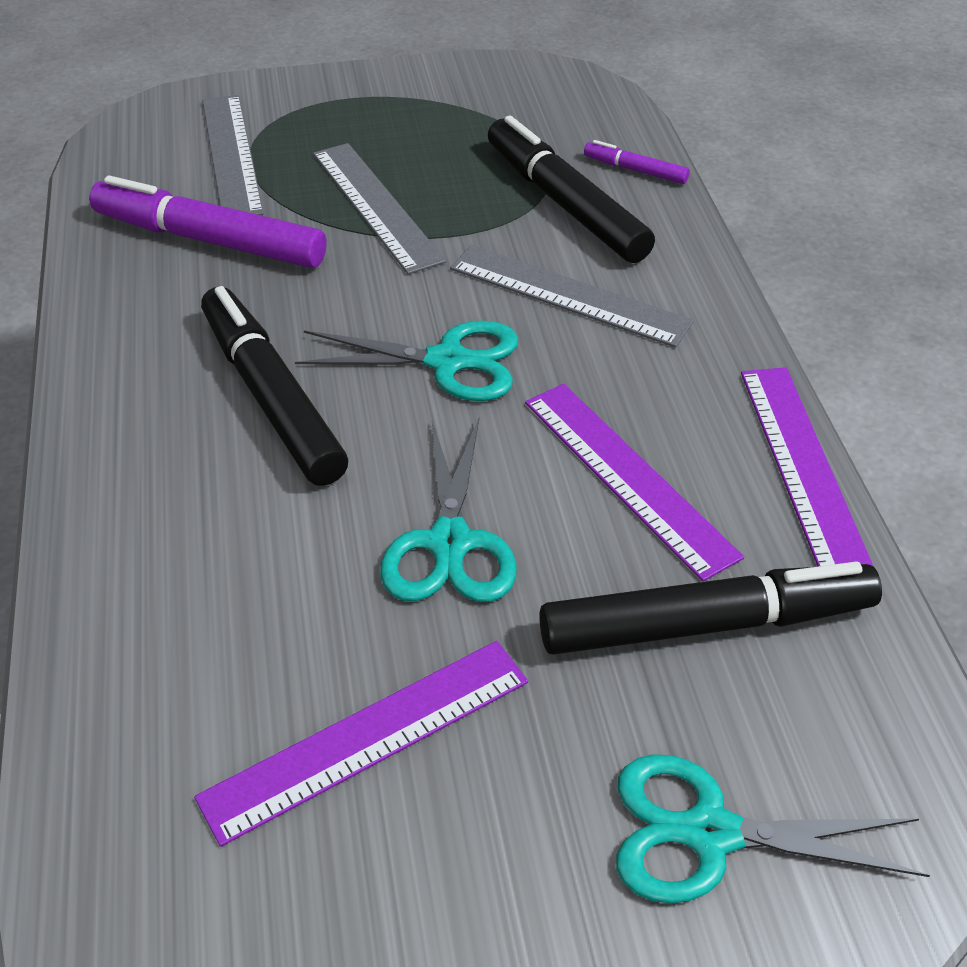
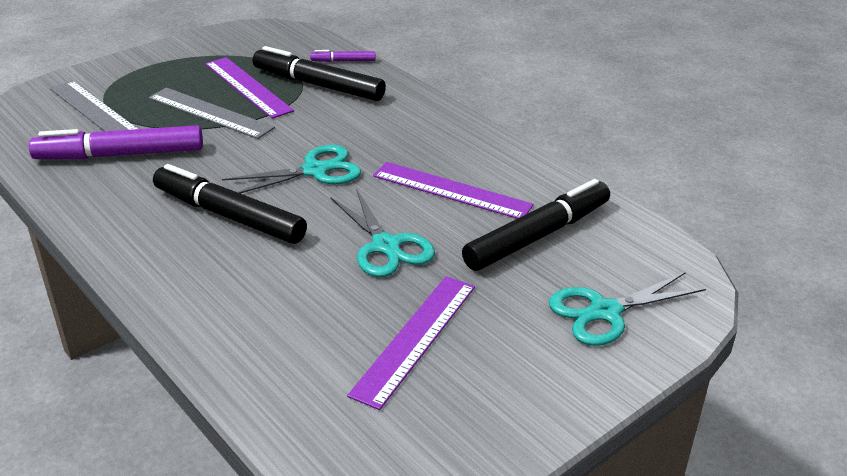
camera: 30 degrees left, 10 degrees down
grey ruler [450,245,694,348] -> none
purple ruler [741,367,874,567] -> purple ruler moved to [205,57,294,119]

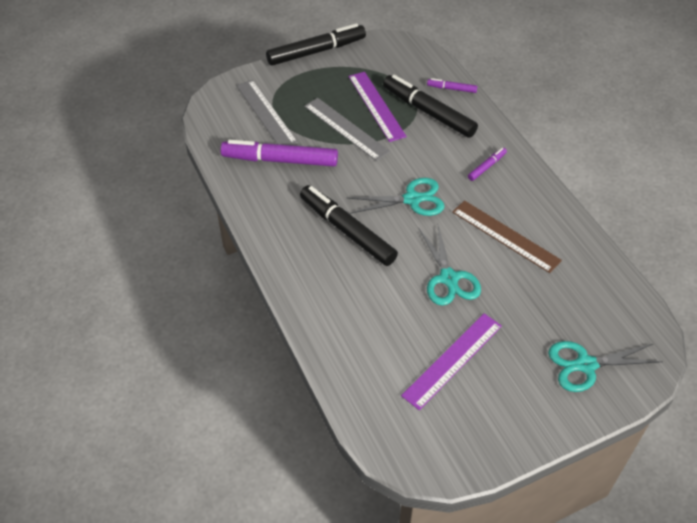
camera: 15 degrees right, 15 degrees up
purple ruler [373,162,534,219] -> brown ruler [452,200,562,273]
black marker [462,179,610,271] -> black marker moved to [266,23,366,66]
none -> purple marker [468,148,507,181]

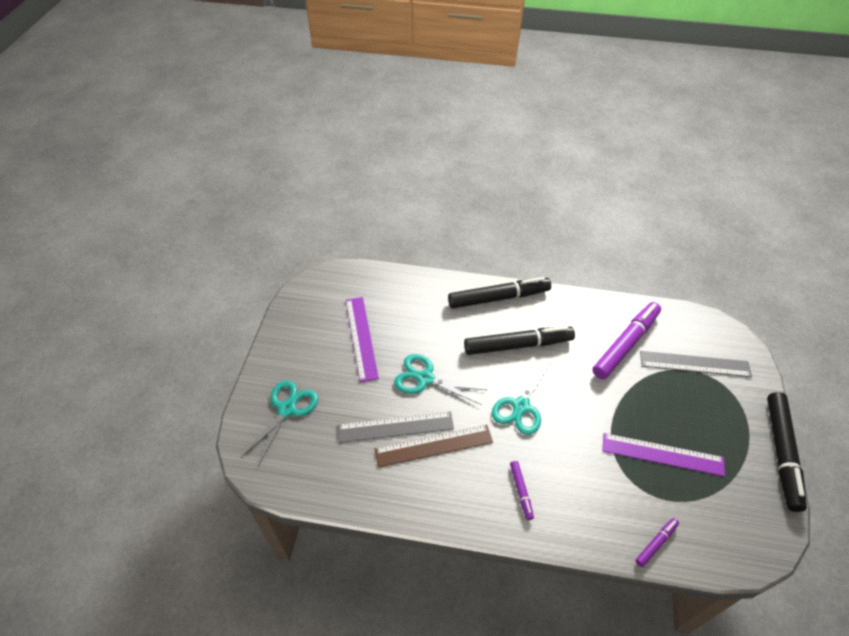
camera: 125 degrees right, 0 degrees up
grey ruler [304,98,390,161] -> grey ruler moved to [338,411,454,443]
black marker [383,75,478,138] -> black marker moved to [448,277,551,309]

